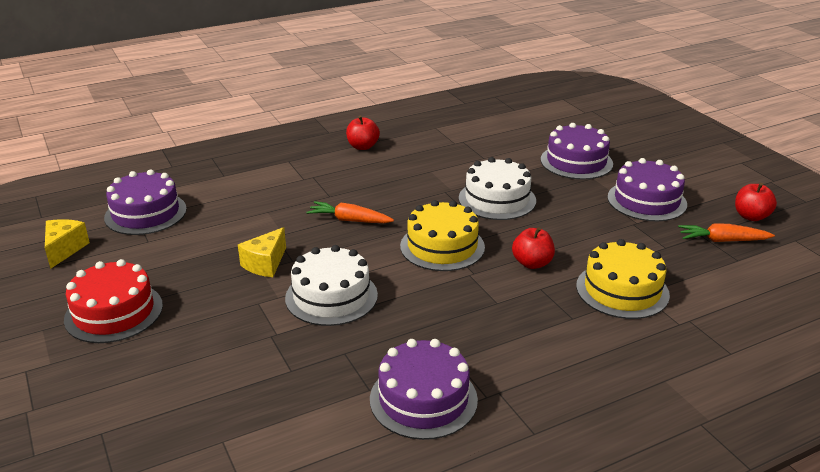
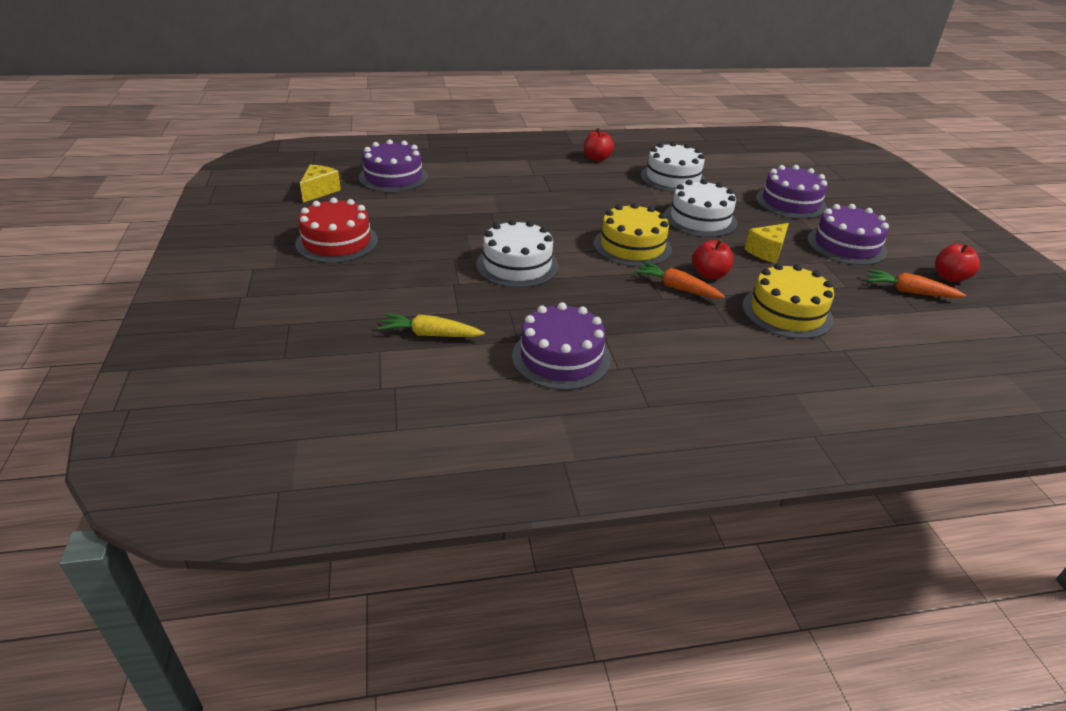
camera: 15 degrees right, 5 degrees up
yellow cheese [238,227,286,277] -> yellow cheese moved to [745,223,789,263]
orange carrot [306,201,394,223] -> orange carrot moved to [634,262,725,298]
none -> yellow carrot [378,313,485,337]
none -> white cake [640,142,706,192]

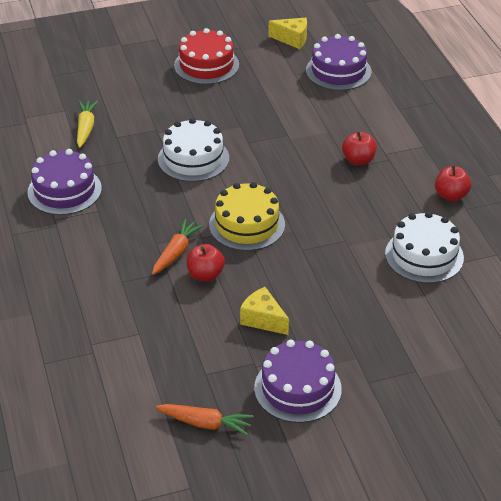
camera: 85 degrees right, 5 degrees up
white cake [664,179,737,237] -> none
yellow cake [742,263,834,339] -> none
purple cake [756,165,827,219] -> none
orange carrot [867,269,966,298] -> orange carrot turned 90 degrees clockwise [156,404,254,436]
red apple [935,243,980,282] -> red apple moved to [342,131,377,165]

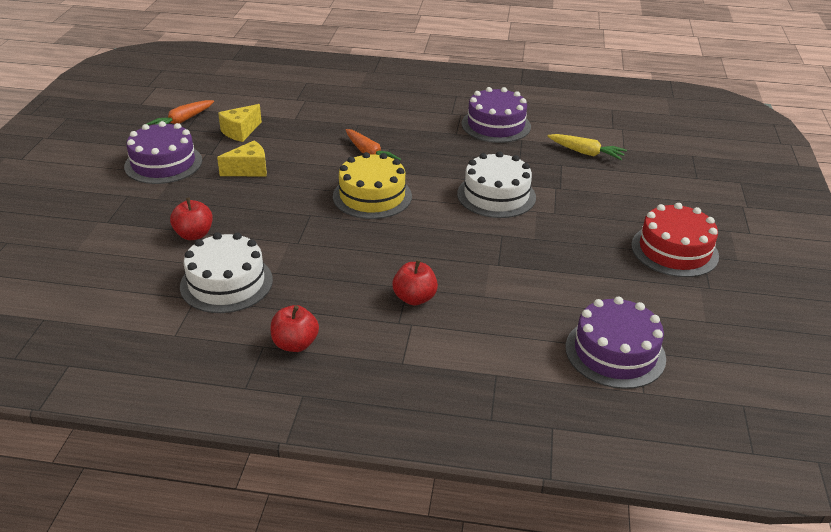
camera: 115 degrees right, 5 degrees down
red apple [186,244,225,281] -> red apple moved to [170,198,213,240]
yellow cheese [269,18,307,49] -> yellow cheese moved to [218,104,262,142]

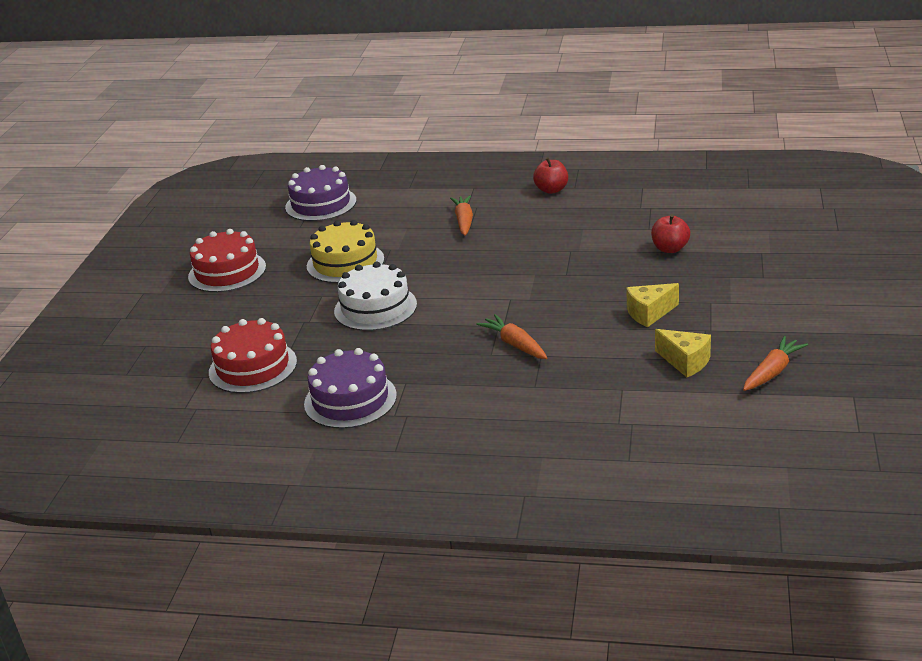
camera: 175 degrees left, 5 degrees down
purple cake [124,121,202,184] -> none
white cake [180,232,273,313] -> none
yellow cheese [218,104,262,142] -> yellow cheese turned 90 degrees clockwise [655,329,711,377]
yellow cake [333,152,412,219] -> yellow cake moved to [307,220,384,283]
red apple [392,260,438,305] -> orange carrot [450,195,473,236]
yellow carrot [547,134,627,160] -> red cake [209,318,297,393]

